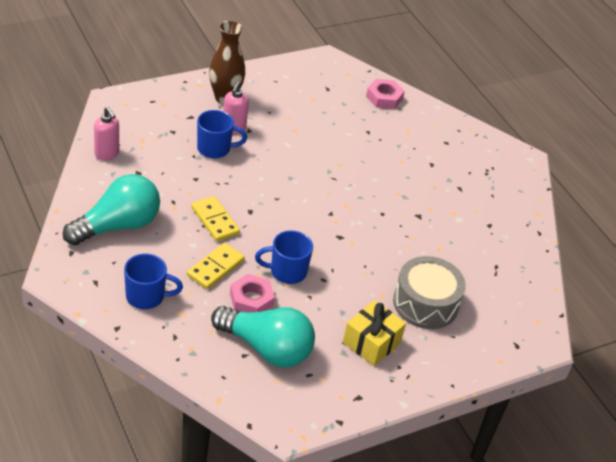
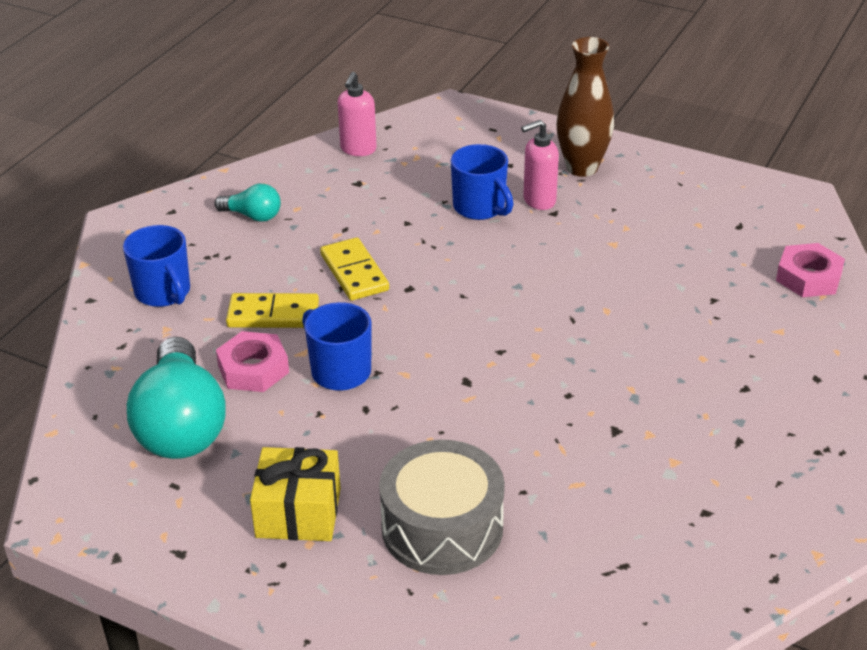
camera: 60 degrees right, 5 degrees down
turquoise light bulb [63,174,160,245] -> turquoise light bulb [214,184,281,222], size x0.48
yellow domino [191,196,240,242] -> yellow domino turned 45 degrees counterclockwise [320,237,389,301]

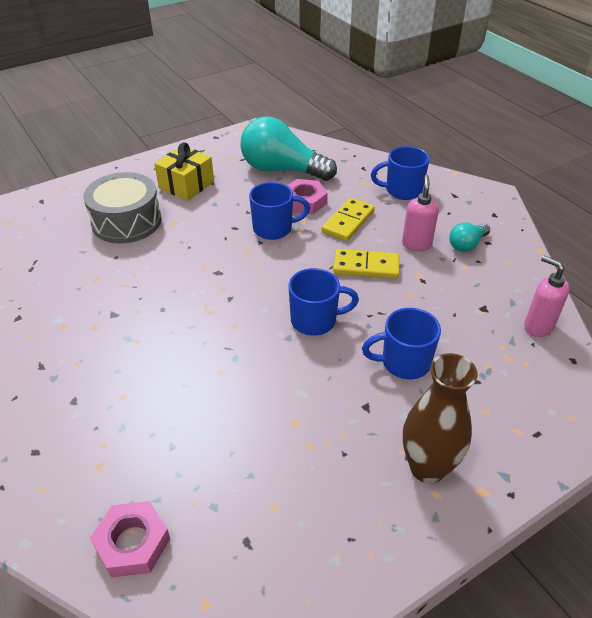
camera: 120 degrees right, 5 degrees up
pink soap dispenser [521,120,559,210] -> pink soap dispenser moved to [402,175,439,251]
none -> blue mug [288,268,359,336]

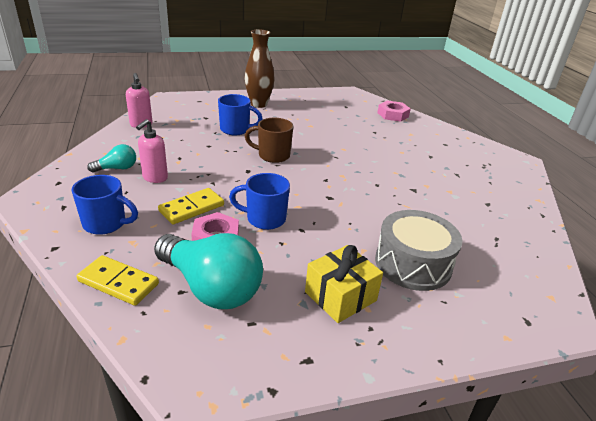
camera: 165 degrees left, 10 degrees down
blue mug [288,268,359,336] -> brown mug [245,118,294,163]
yellow domino [333,249,399,279] -> yellow domino moved to [77,255,159,306]

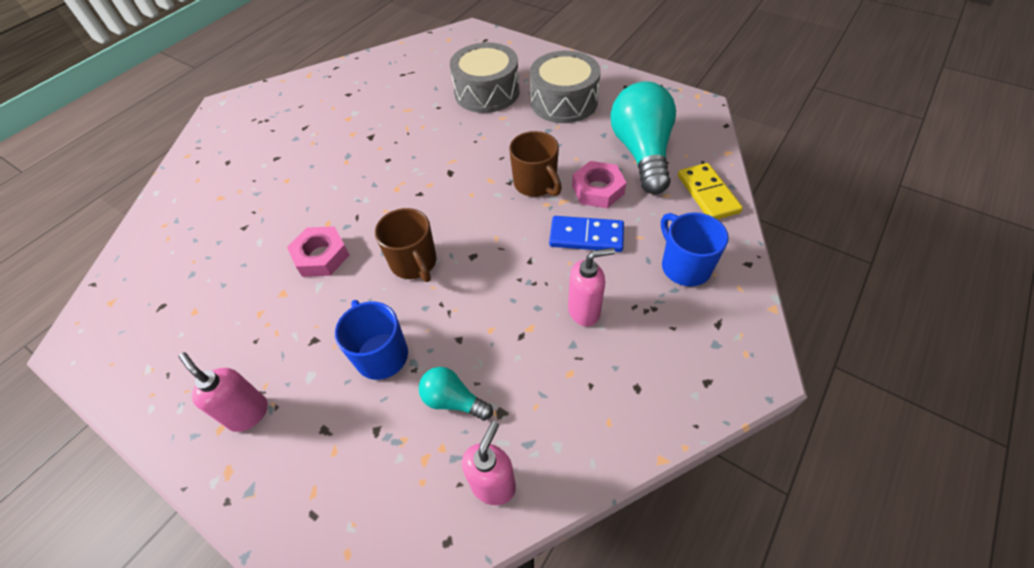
camera: 125 degrees left, 20 degrees up
turquoise light bulb [87,144,136,173] -> turquoise light bulb moved to [419,367,493,421]
yellow domino [158,188,224,224] -> blue domino [549,216,624,252]
blue mug [229,173,290,230] -> brown mug [509,131,562,197]
brown vase [245,30,275,108] -> pink soap dispenser [179,352,268,432]
yellow gift [305,245,383,323] -> grey drum [530,51,601,123]
pink nut [377,101,411,122] -> pink nut moved to [287,226,349,277]

